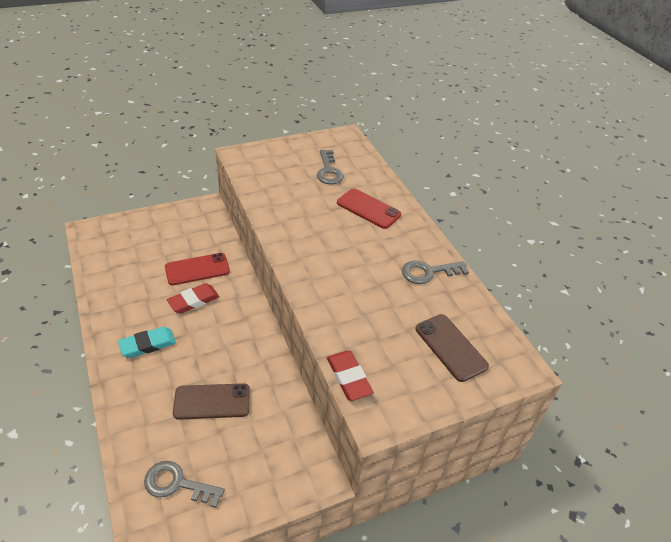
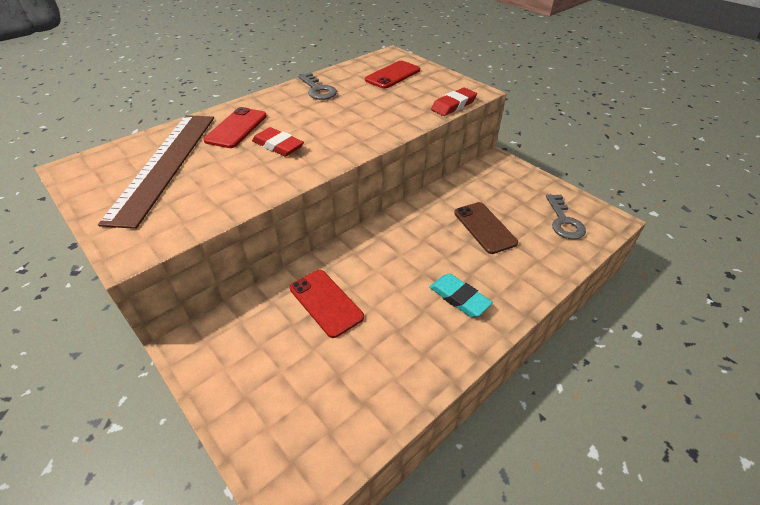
camera: 105 degrees left, 0 degrees up
red eraser [167,283,220,314] -> red eraser moved to [252,127,304,156]
grey key [317,150,344,184] -> brown ruler [98,115,214,229]
brown phone [415,314,489,382] -> red phone [365,61,420,89]

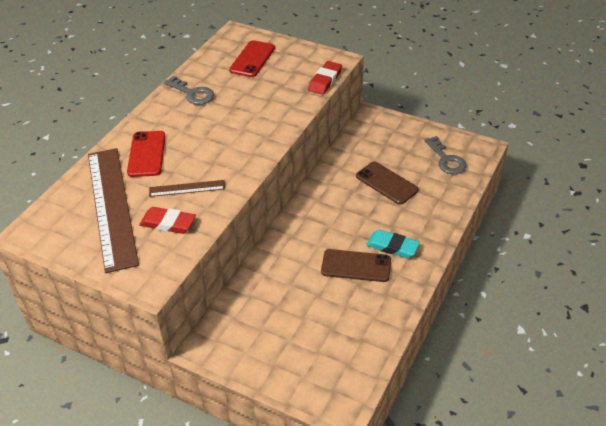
camera: 20 degrees left, 0 degrees up
red eraser [252,127,304,156] -> red eraser moved to [139,207,196,234]
red phone [290,270,364,338] -> none
none -> brown ruler [149,180,225,197]
none -> brown phone [321,249,391,282]

